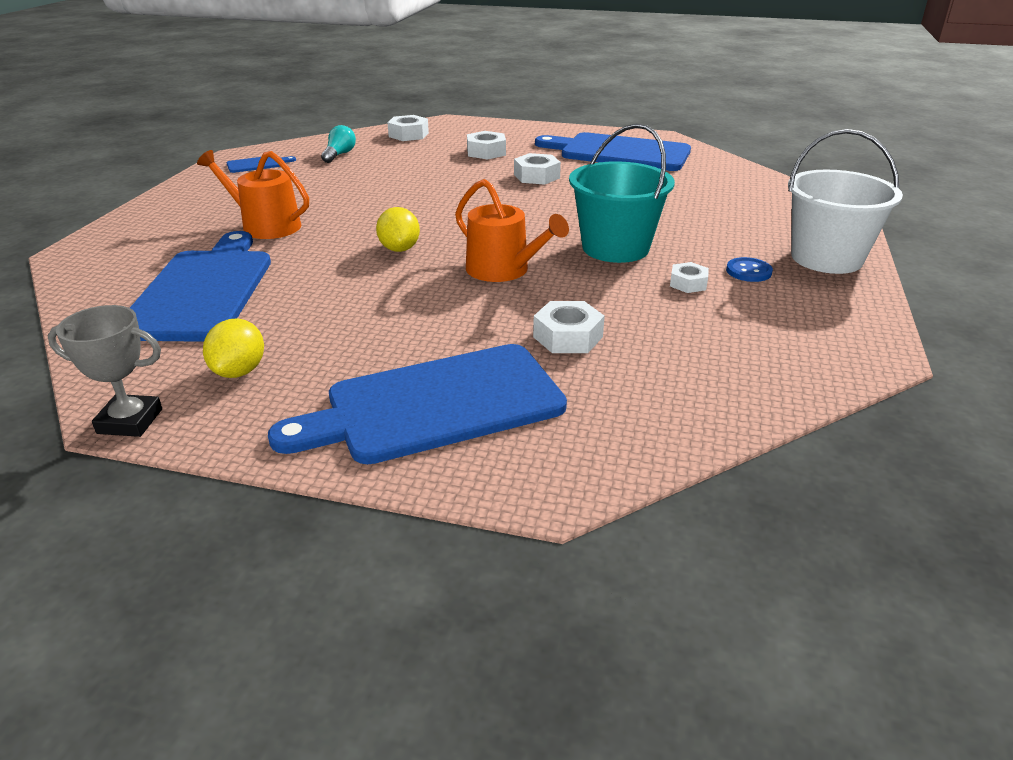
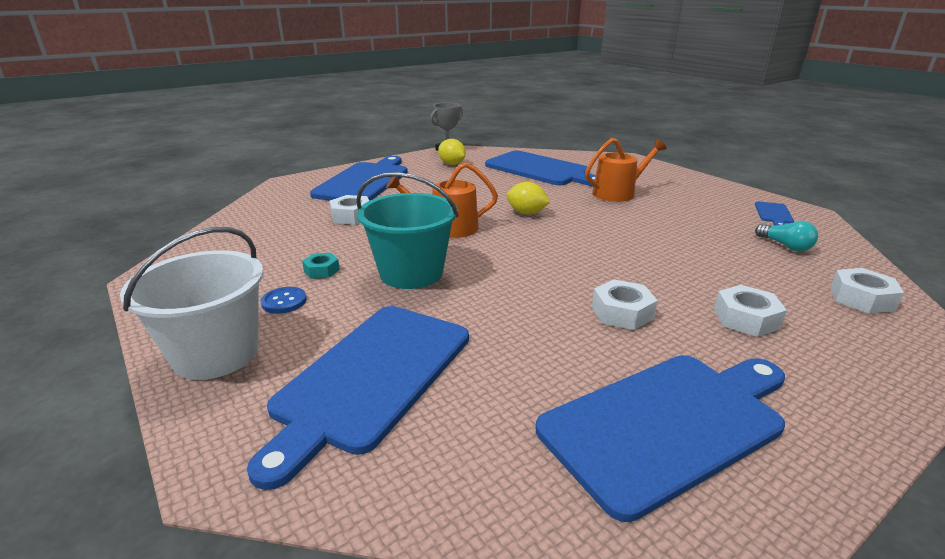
camera: 130 degrees right, 5 degrees down
white nut [670,262,709,293] -> turquoise nut [302,253,340,279]
none -> blue cutting board [247,306,469,490]

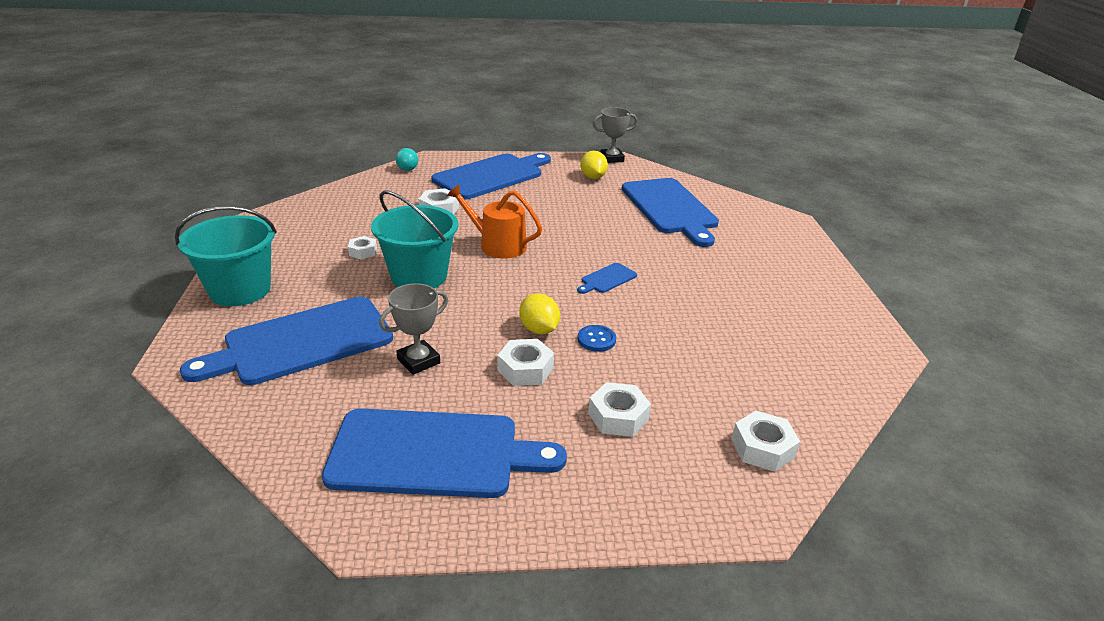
camera: 30 degrees right, 5 degrees up
white bucket [120,227,264,380] -> turquoise bucket [175,206,277,306]
blue button [260,287,307,314] -> blue button moved to [578,325,616,352]
turquoise nut [302,253,340,279] -> white nut [348,236,377,260]
yellow lemon [507,182,550,215] -> yellow lemon moved to [519,293,560,334]
orange watering can [585,138,667,202] -> none
blue cutting board [755,201,794,226] -> blue cutting board moved to [577,263,637,294]
turquoise light bulb [755,221,818,252] -> turquoise light bulb moved to [395,148,418,171]
none -> grey trophy [379,283,448,375]

